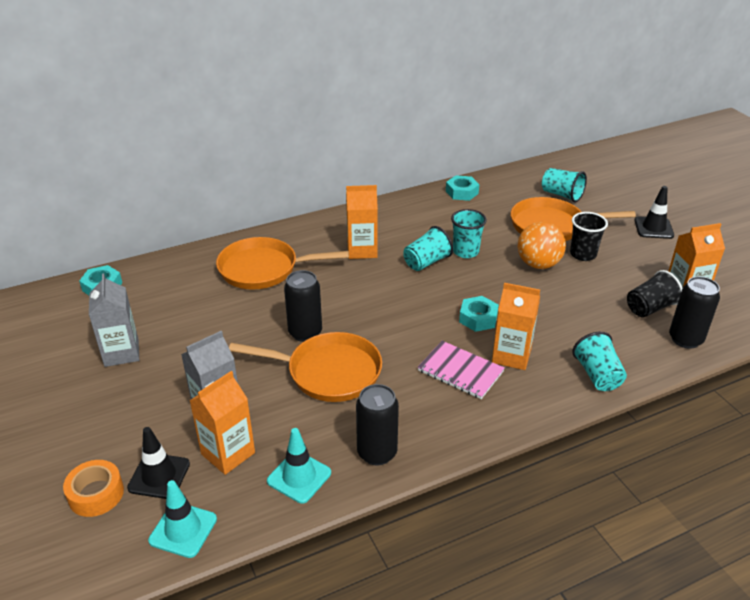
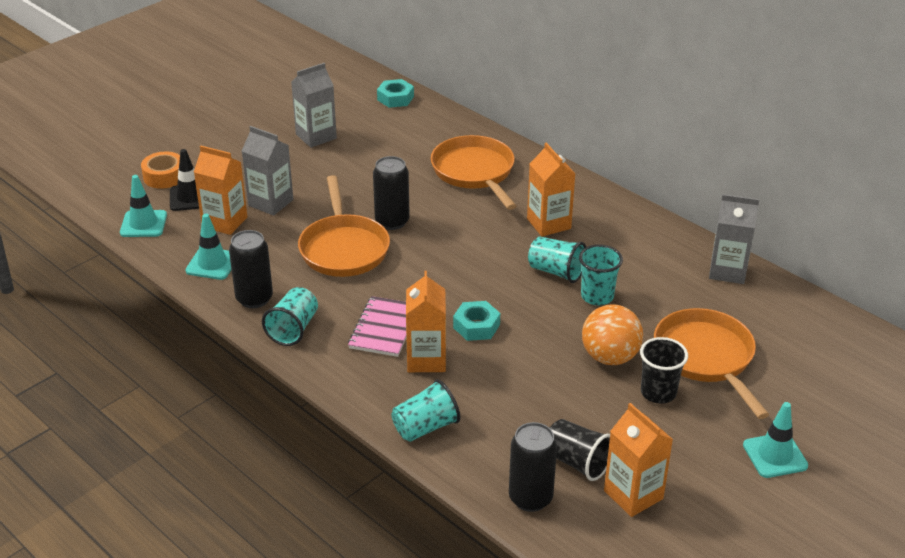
camera: 70 degrees right, 0 degrees up
turquoise nut [446,175,479,201] -> grey carton [709,194,759,284]
turquoise cup [542,168,587,202] -> turquoise cup moved to [262,287,318,346]
black traffic cone [634,186,674,239] -> turquoise traffic cone [743,402,808,478]

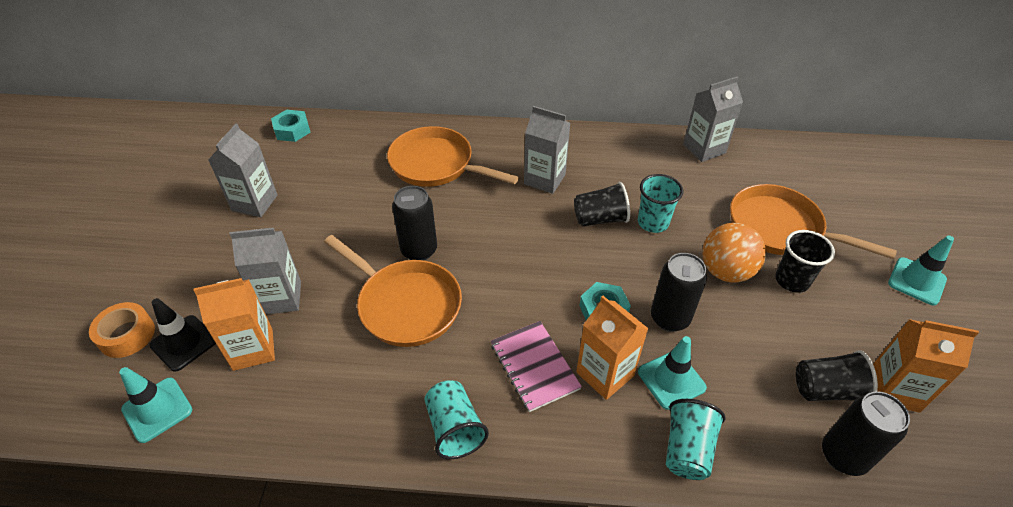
camera: 40 degrees left, 10 degrees up
turquoise traffic cone [186,214,231,280] -> turquoise traffic cone moved to [638,336,707,410]
black can [229,230,273,308] -> black can moved to [651,253,707,332]
orange carton [527,143,575,236] -> grey carton [524,106,571,194]
turquoise cup [528,237,586,283] -> black cup [574,182,630,226]

